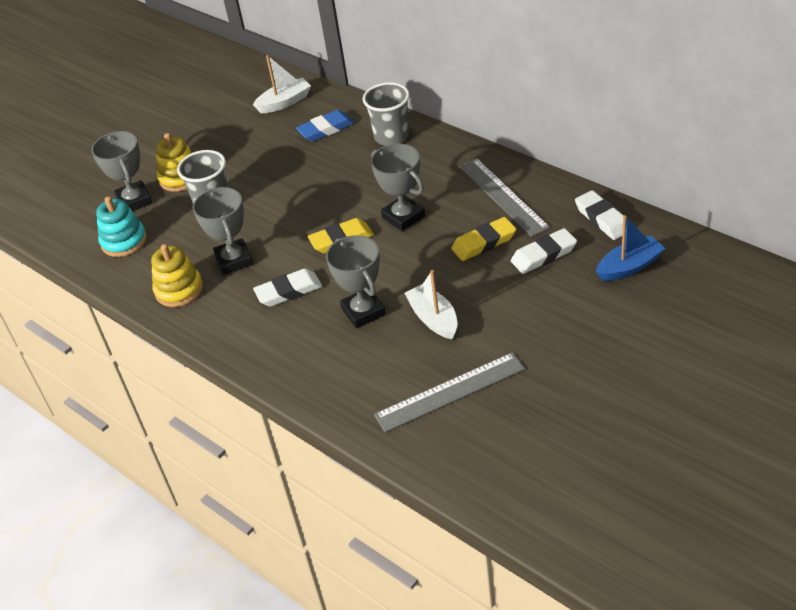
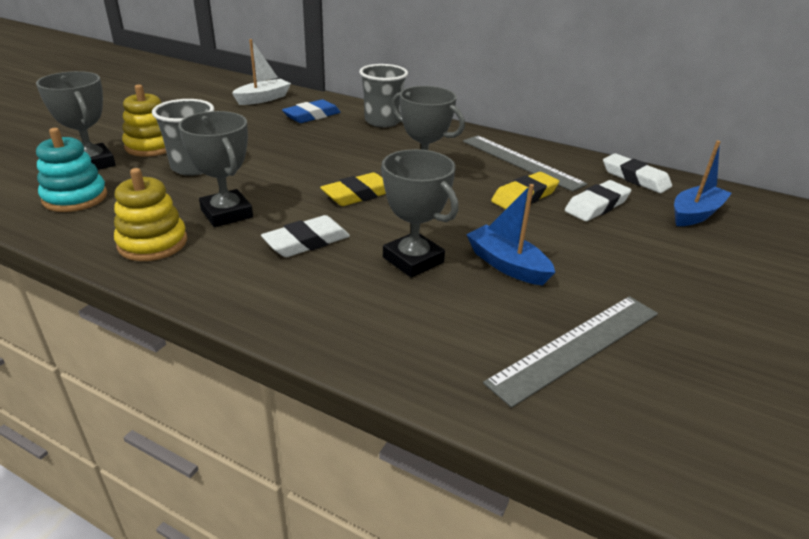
camera: 20 degrees left, 10 degrees down
white boat [404,270,458,339] -> blue boat [466,184,555,286]

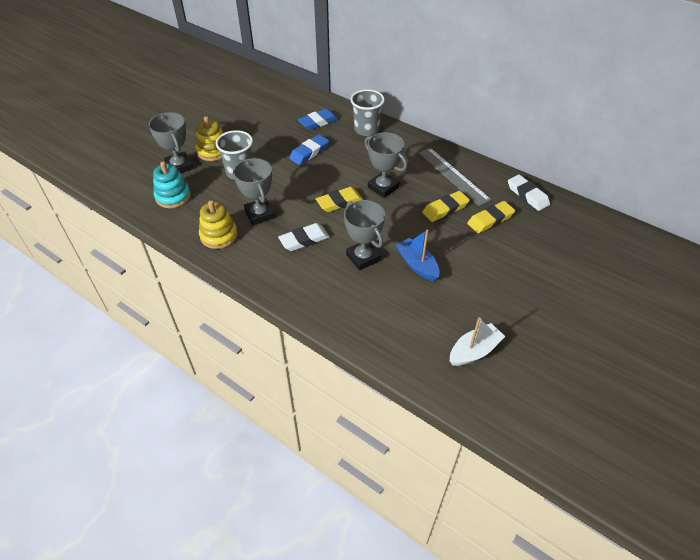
camera: 10 degrees right, 15 degrees up
white boat [232,39,291,105] -> white boat moved to [450,317,505,366]
grey ruler [483,296,658,408] -> none
white eraser [565,180,631,221] -> yellow eraser [467,201,515,233]
blue boat [674,141,732,226] -> none
none -> blue eraser [289,134,329,165]

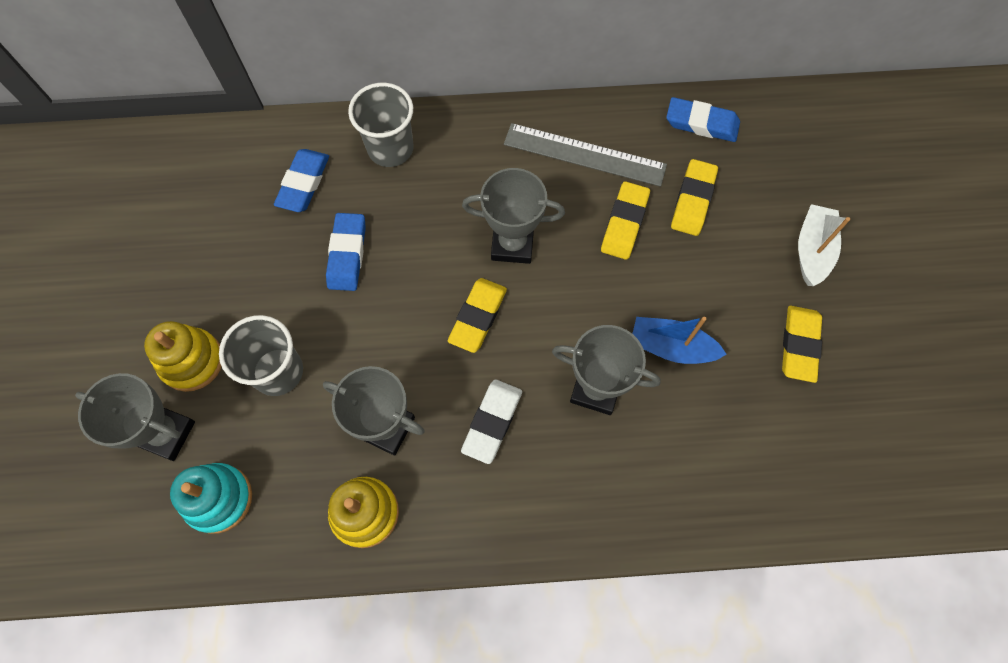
camera: 40 degrees left, 20 degrees up
white boat [450,317,505,366] -> white boat moved to [798,204,850,286]
white eraser [508,174,550,211] -> blue eraser [666,97,740,142]
none -> yellow eraser [782,306,822,383]

